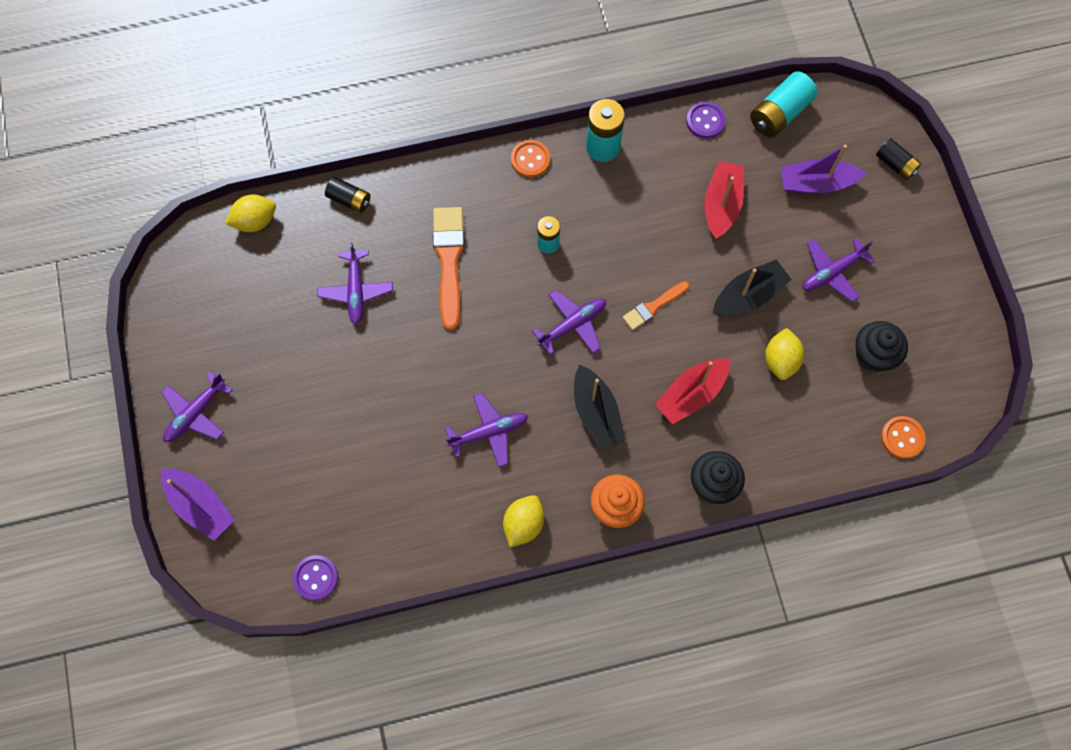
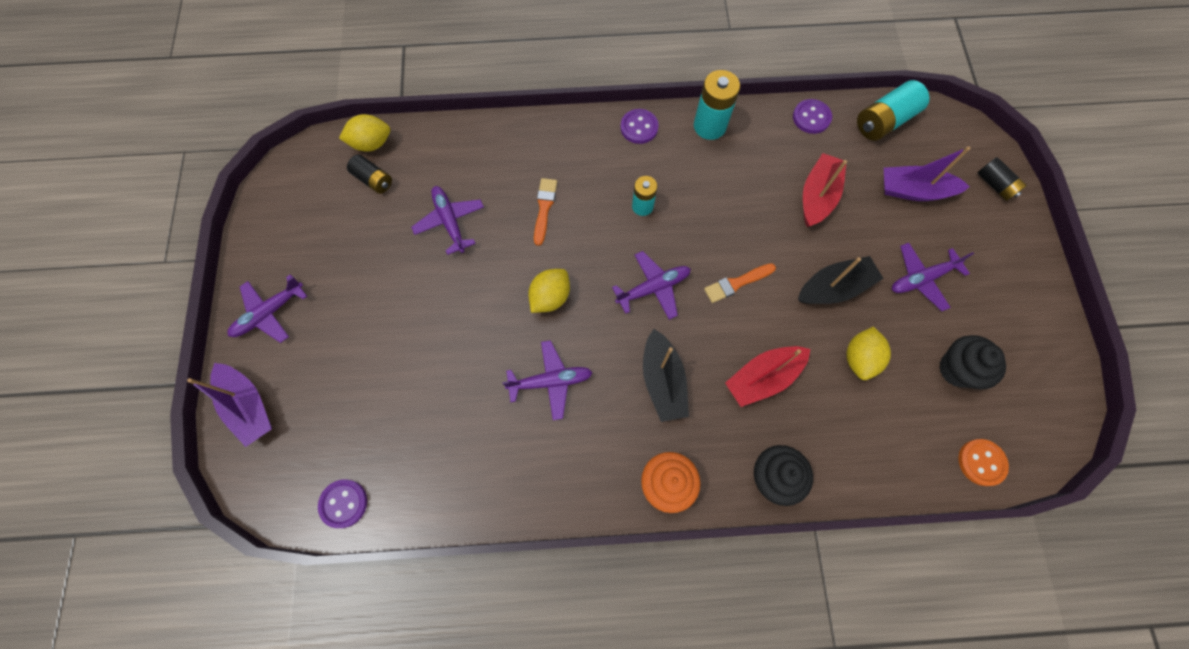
camera: 10 degrees right, 0 degrees up
purple plane [317,242,393,325] -> purple plane turned 150 degrees clockwise [411,186,484,255]
black battery [325,177,371,213] -> black battery moved to [347,154,392,194]
orange brush [433,207,465,330] -> orange brush [534,178,557,246], size x0.58
yellow lemon [503,495,544,547] -> yellow lemon moved to [528,269,570,313]
orange button [511,140,550,178] -> purple button [620,109,659,144]

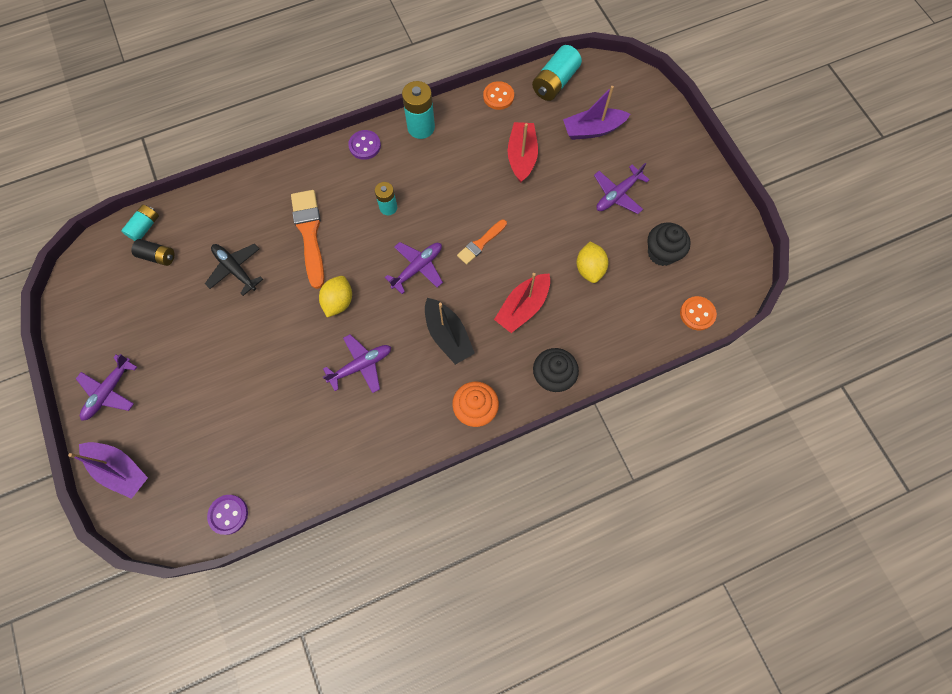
camera: 20 degrees left, 0 degrees up
yellow lemon [339,114,390,152] -> turquoise battery [121,204,159,241]
purple plane [411,186,484,255] -> black plane [205,244,263,296]
orange brush [534,178,557,246] -> orange brush [291,190,325,289], size x1.73
purple button [793,99,832,134] -> orange button [483,81,514,110]
black boat [798,256,884,304] -> none
black battery [978,157,1027,201] -> none

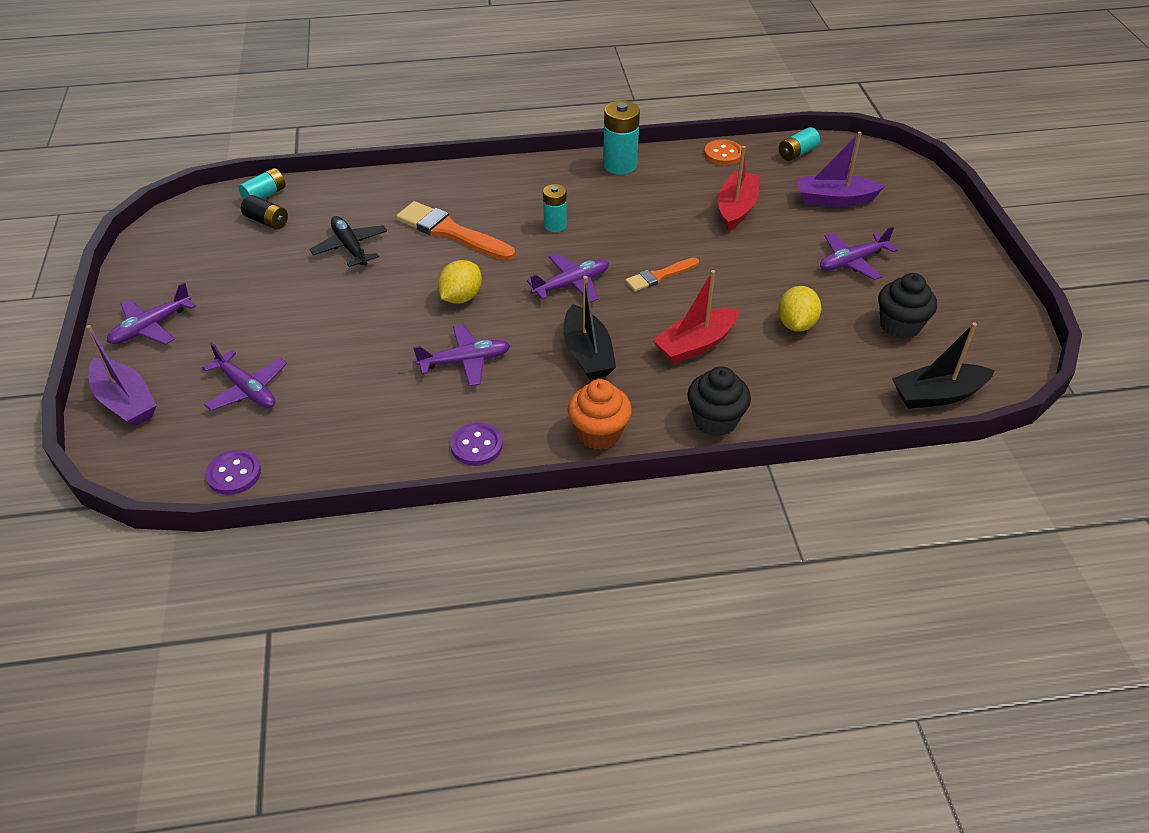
camera: 15 degrees right, 25 degrees down
orange brush [291,190,325,289] -> orange brush turned 60 degrees counterclockwise [396,201,515,261]
purple button [348,130,381,160] -> purple button moved to [450,422,503,466]
turquoise battery [532,45,582,101] -> turquoise battery [779,127,820,161], size x0.63
orange button [680,296,717,330] -> black boat [892,322,995,409]
none -> purple plane [202,343,287,411]

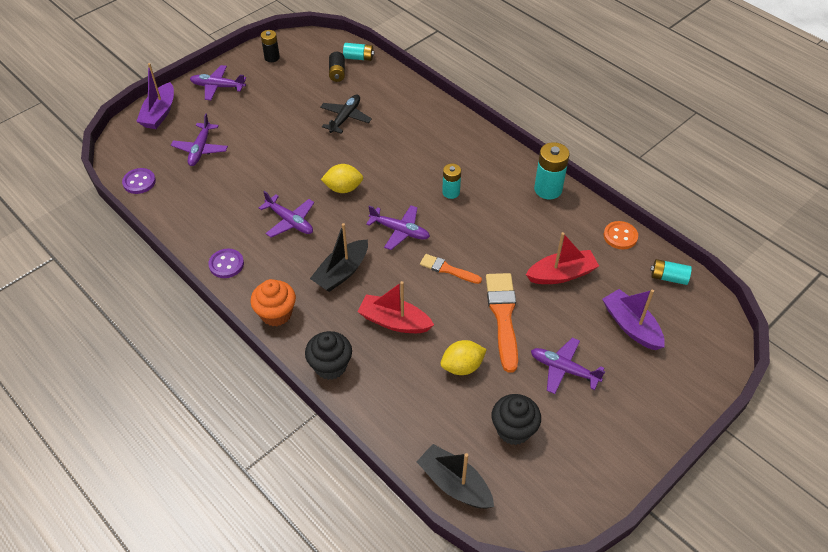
camera: 55 degrees right, 5 degrees up
orange brush [396,201,515,261] -> orange brush moved to [486,273,518,373]
none -> black battery [261,30,280,62]

